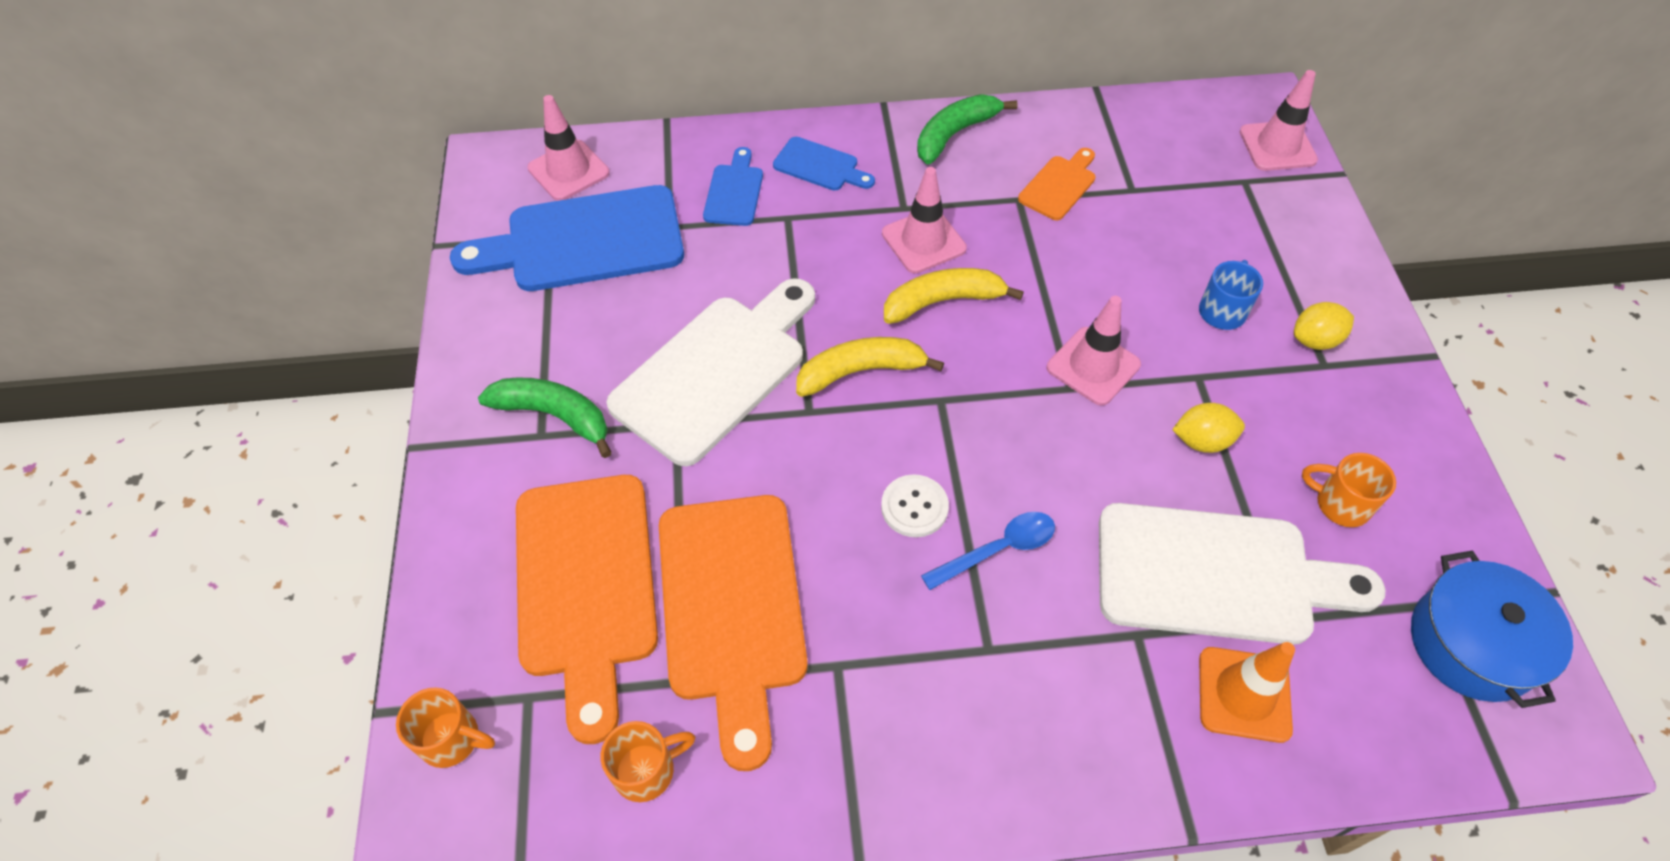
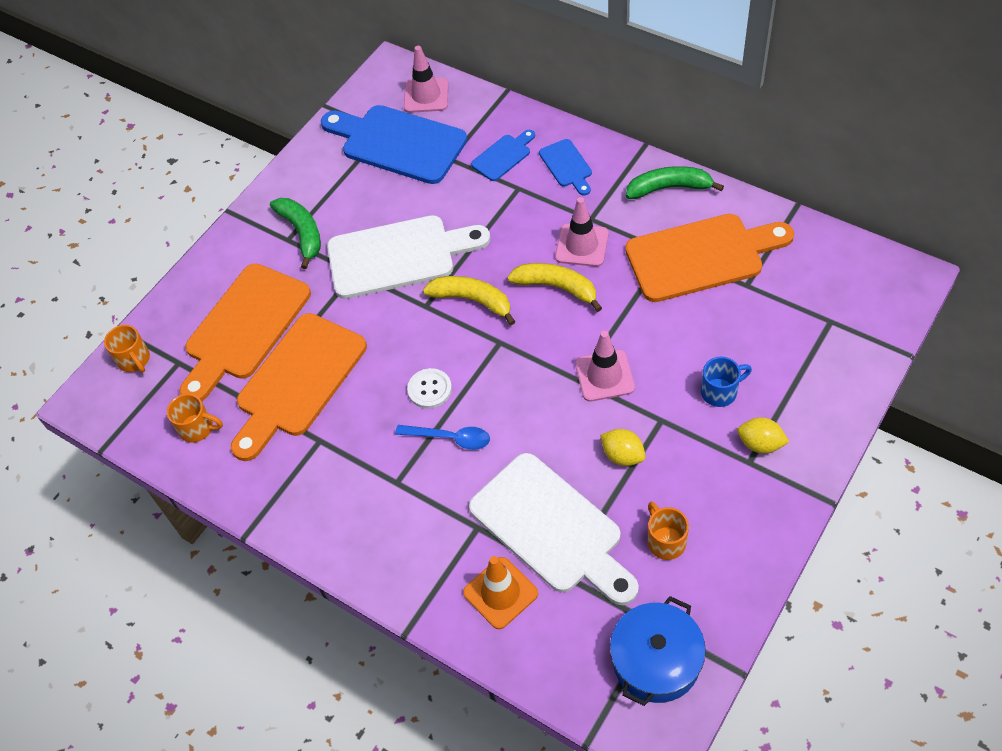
camera: 45 degrees right, 0 degrees up
orange cutting board [1018,148,1095,220] -> orange cutting board [625,214,794,302], size x2.08
pink traffic cone [1240,70,1318,171] -> none

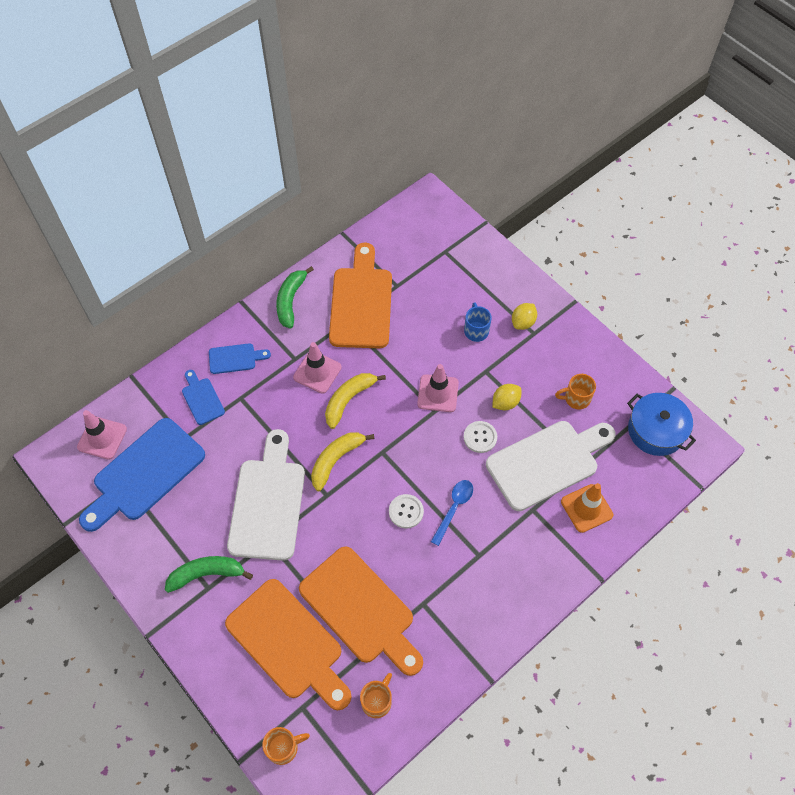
camera: 80 degrees left, 5 degrees up
none -> white button [464,421,497,453]

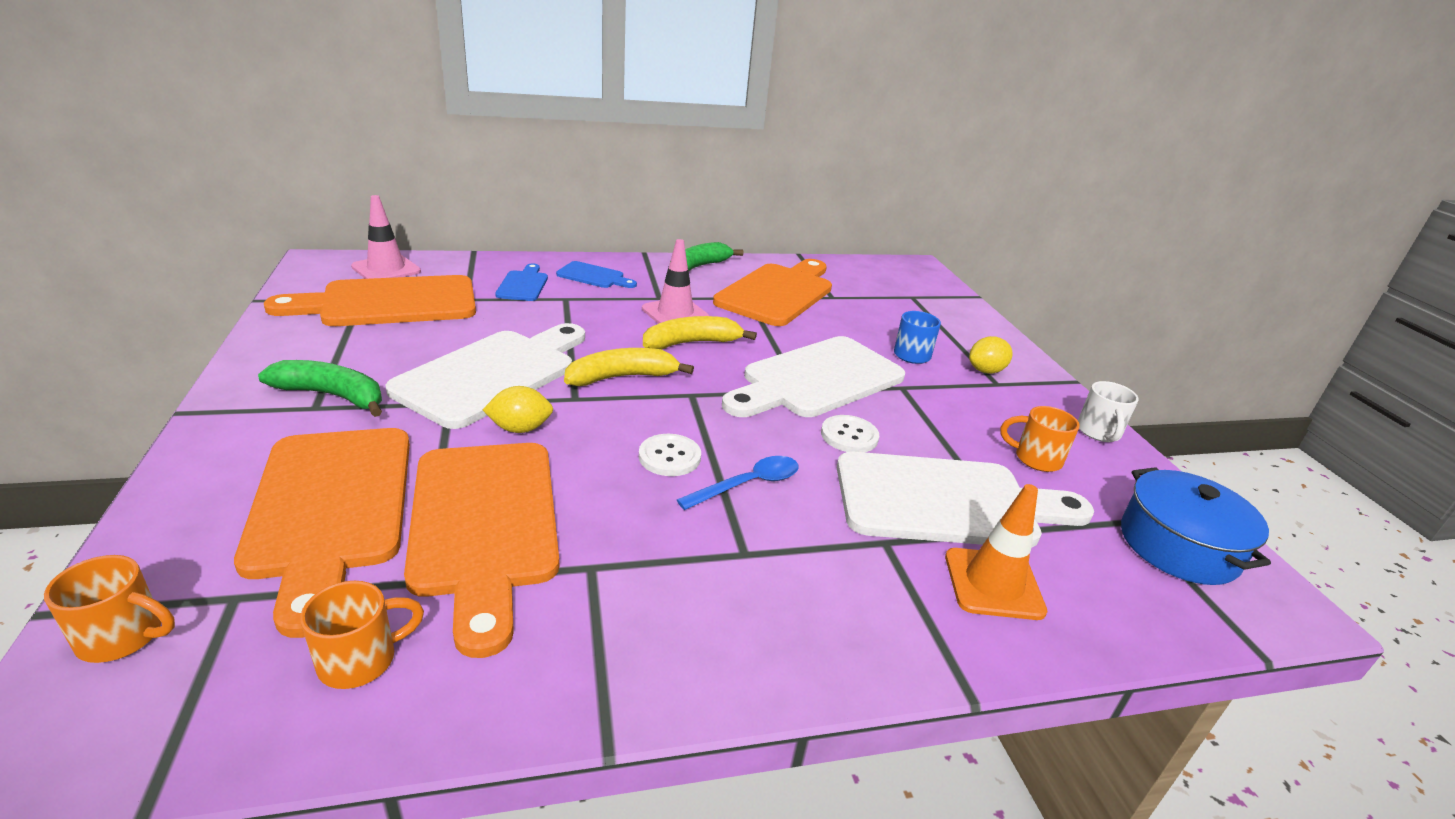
camera: 25 degrees right, 30 degrees down
blue cutting board [79,418,205,532] -> orange cutting board [264,275,476,326]
pink traffic cone [417,364,459,412] -> white cutting board [722,336,906,417]
yellow lemon [492,384,521,410] -> yellow lemon moved to [483,386,553,433]
none -> white mug [1078,381,1139,442]

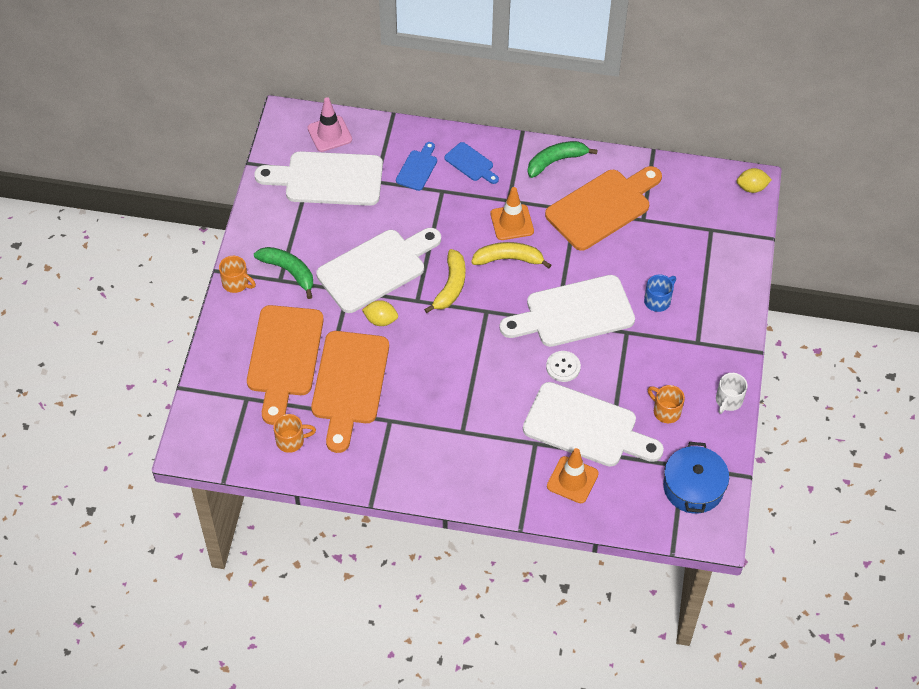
camera: 25 degrees right, 25 degrees up
orange mug [44,555,175,663] -> orange mug moved to [219,256,256,293]
orange cutting board [264,275,476,326] -> white cutting board [254,151,383,206]
yellow banana [564,348,694,386] -> yellow banana turned 105 degrees clockwise [424,249,465,313]
white button [639,434,701,476] -> none
pink traffic cone [642,239,710,324] -> orange traffic cone [490,187,534,240]
blue spoon [677,456,799,510] -> none
yellow lemon [969,336,1013,374] -> yellow lemon moved to [737,168,772,193]

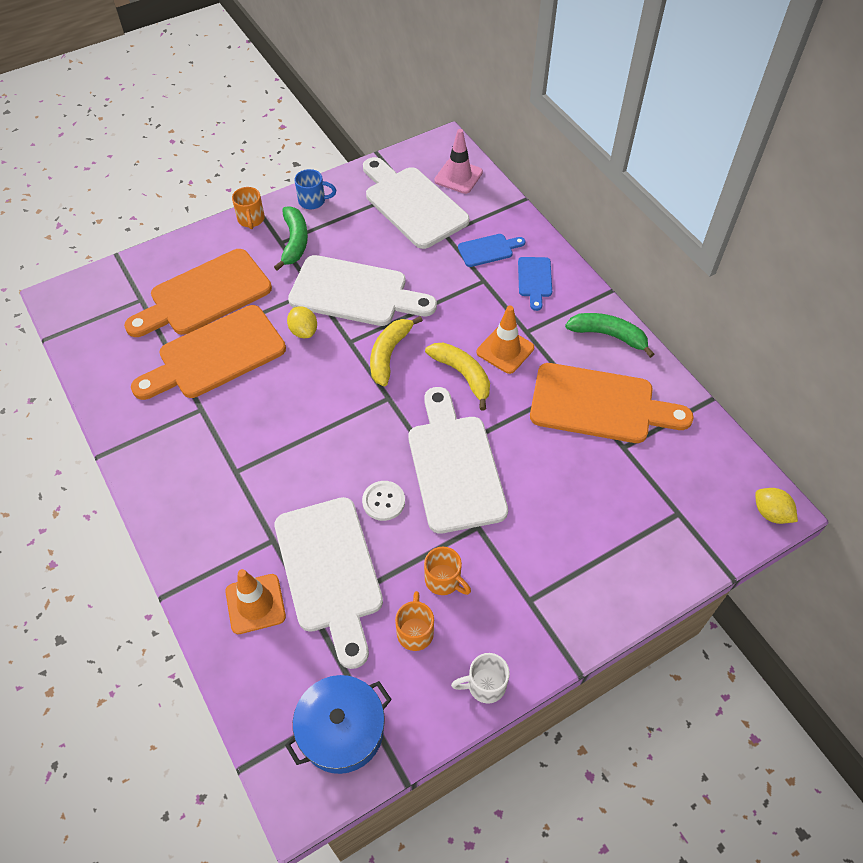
camera: 50 degrees right, 0 degrees up
orange mug [273,414,316,453] -> orange mug moved to [424,547,471,595]
yellow banana [424,249,465,313] -> yellow banana turned 135 degrees clockwise [370,316,423,386]
white cutting board [500,275,635,347] -> white cutting board turned 45 degrees clockwise [409,387,508,534]
blue mug [644,275,676,312] -> blue mug moved to [295,169,336,209]

